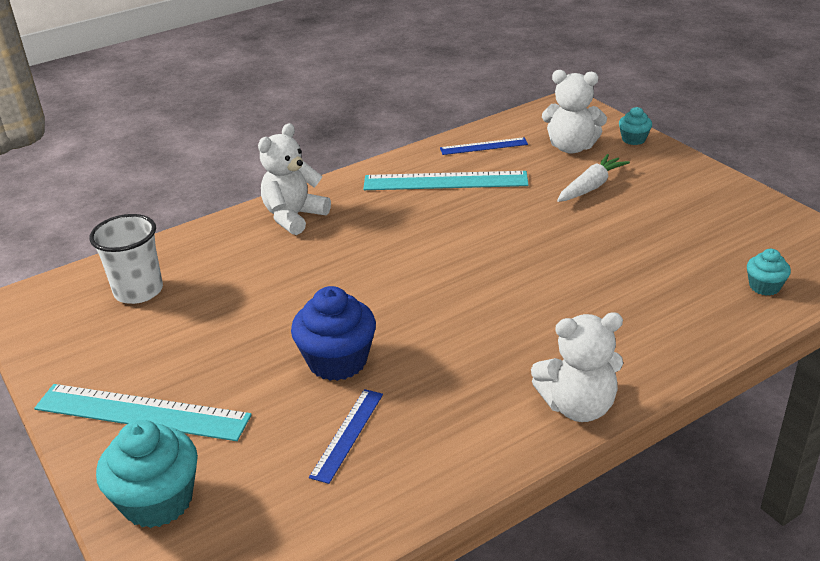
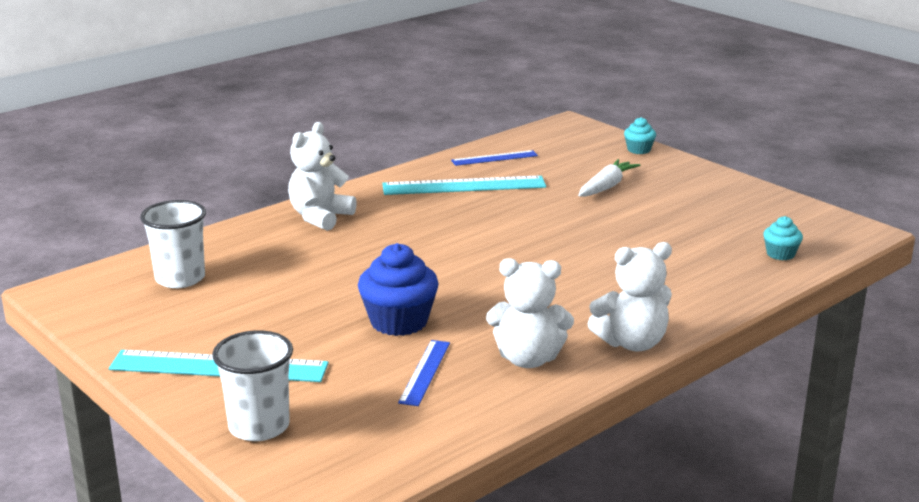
camera: 10 degrees left, 10 degrees down
turquoise cupcake [96,420,198,528] -> white cup [212,330,293,441]
white teddy bear [542,70,607,154] -> white teddy bear moved to [486,258,574,368]

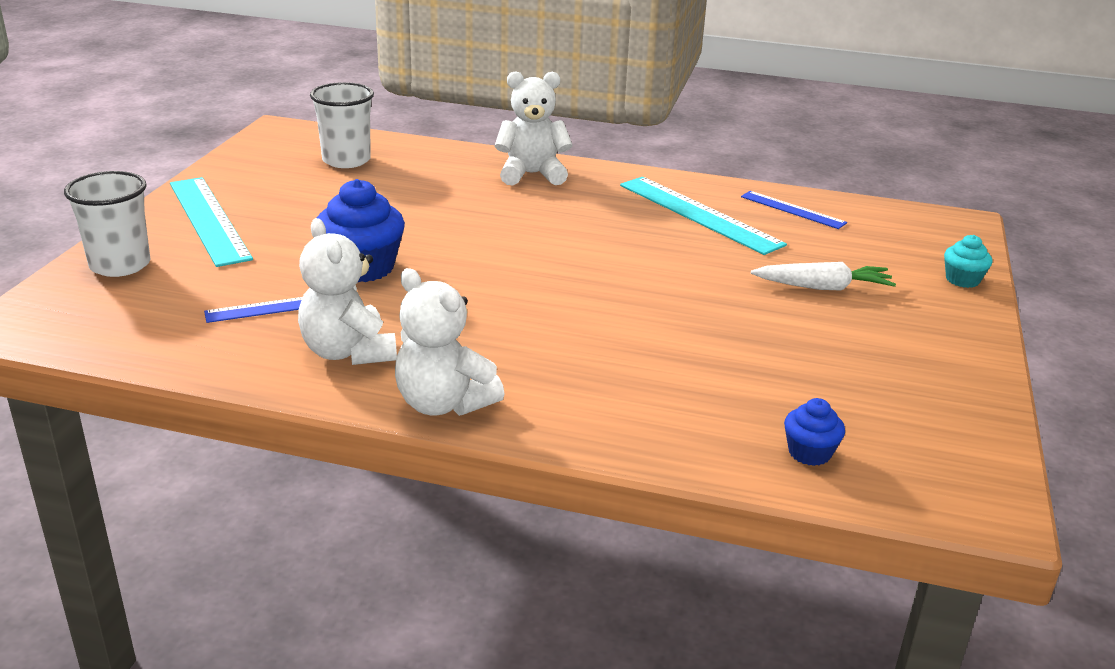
camera: 55 degrees right, 5 degrees up
turquoise cupcake [763,216,803,260] -> blue cupcake [784,398,845,466]

